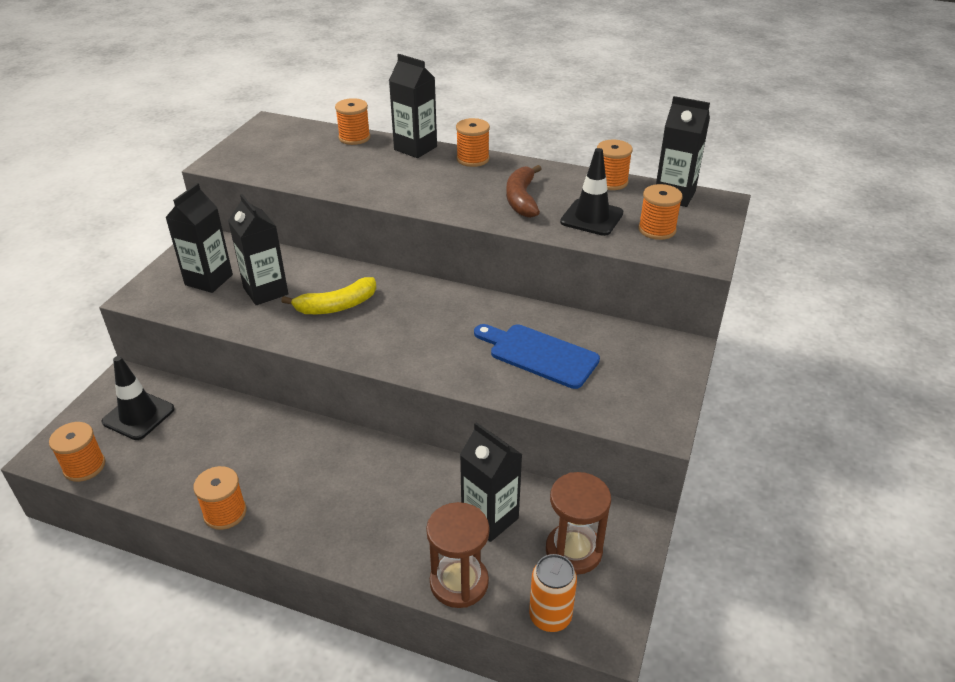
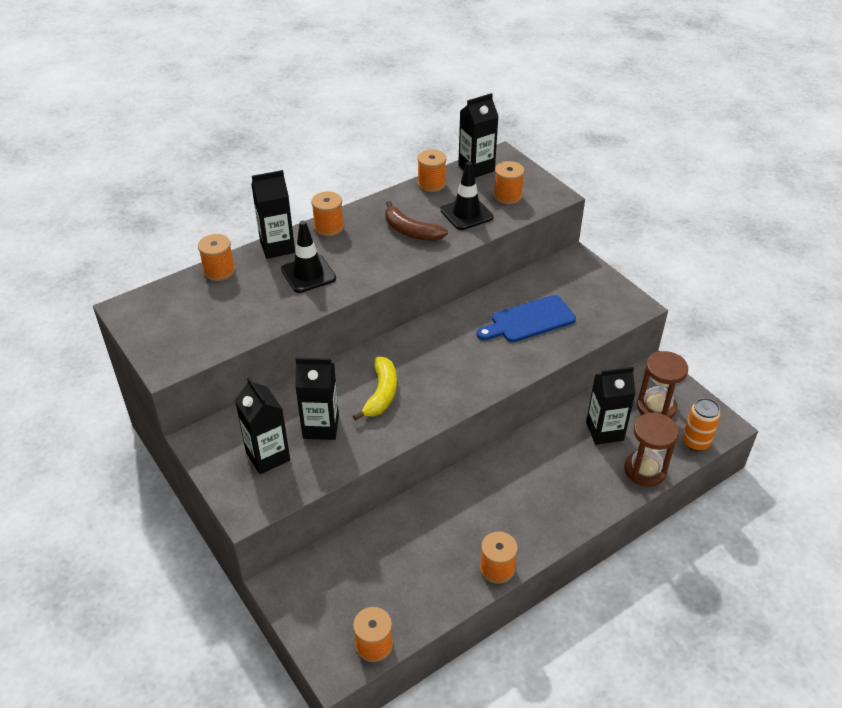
camera: 55 degrees left, 5 degrees up
black traffic cone [101,356,175,440] -> black traffic cone moved to [281,221,336,293]

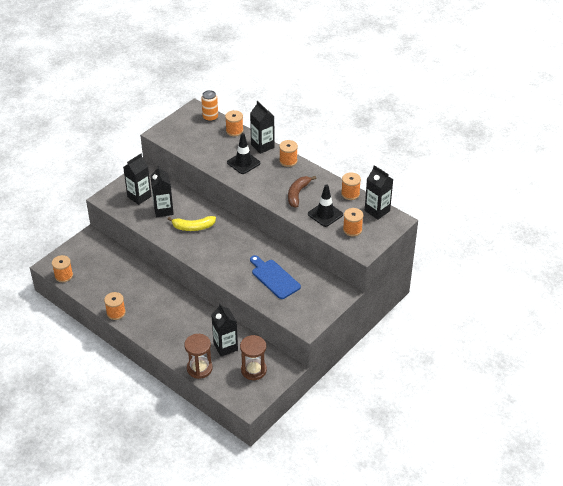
camera: 75 degrees right, 0 degrees up
orange can [682,398,721,451] -> orange can moved to [201,90,218,122]

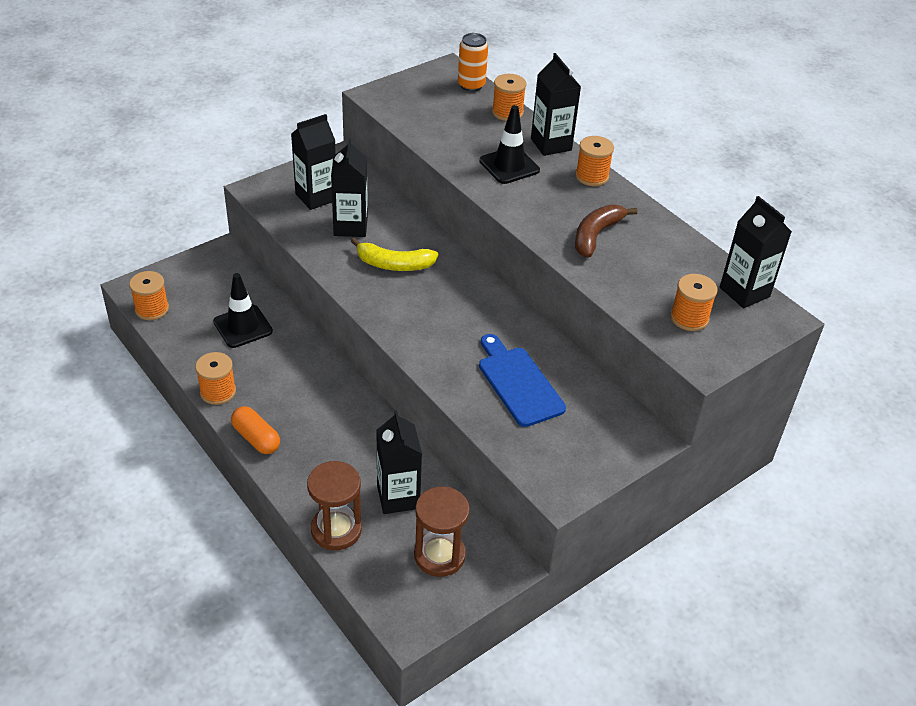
camera: 10 degrees right, 0 degrees up
black traffic cone [308,184,343,227] -> black traffic cone moved to [213,273,273,348]
orange spool [341,172,361,200] -> none
none -> orange capsule [231,406,280,454]

